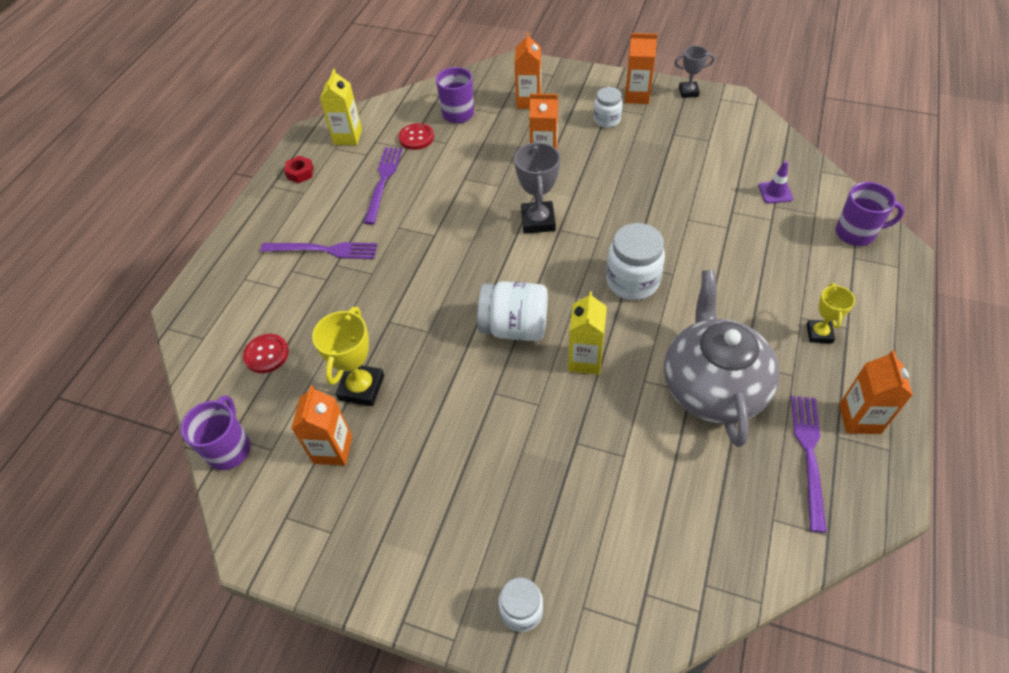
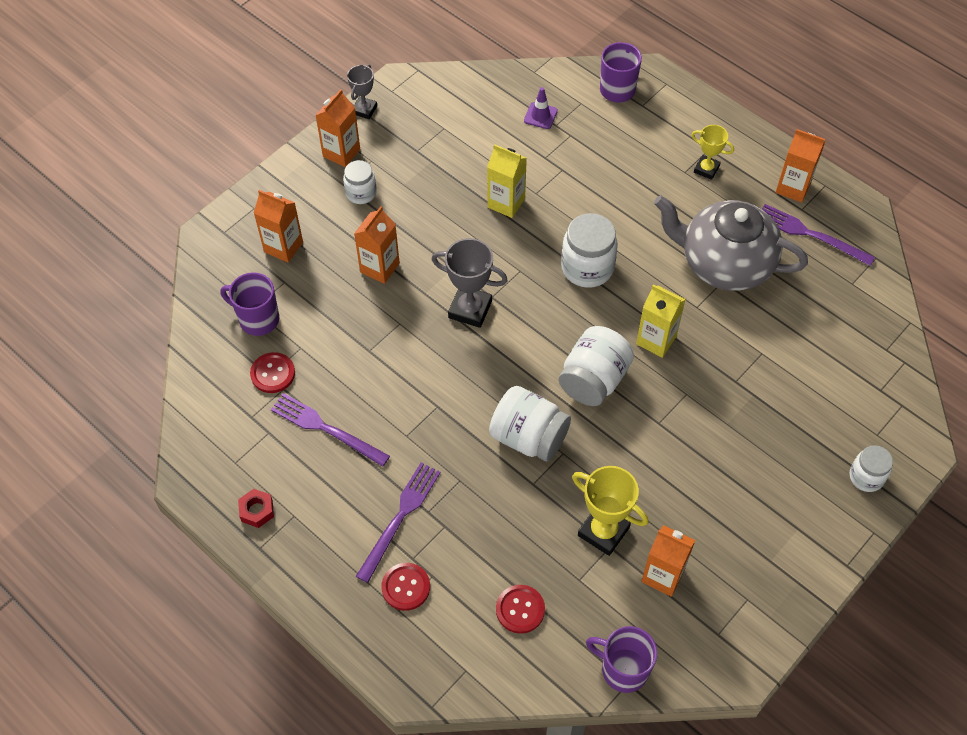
camera: 70 degrees left, 5 degrees up
yellow carton [320,69,362,145] -> yellow carton moved to [487,144,527,218]
none -> red button [381,563,430,611]
none -> white jar [489,386,571,461]

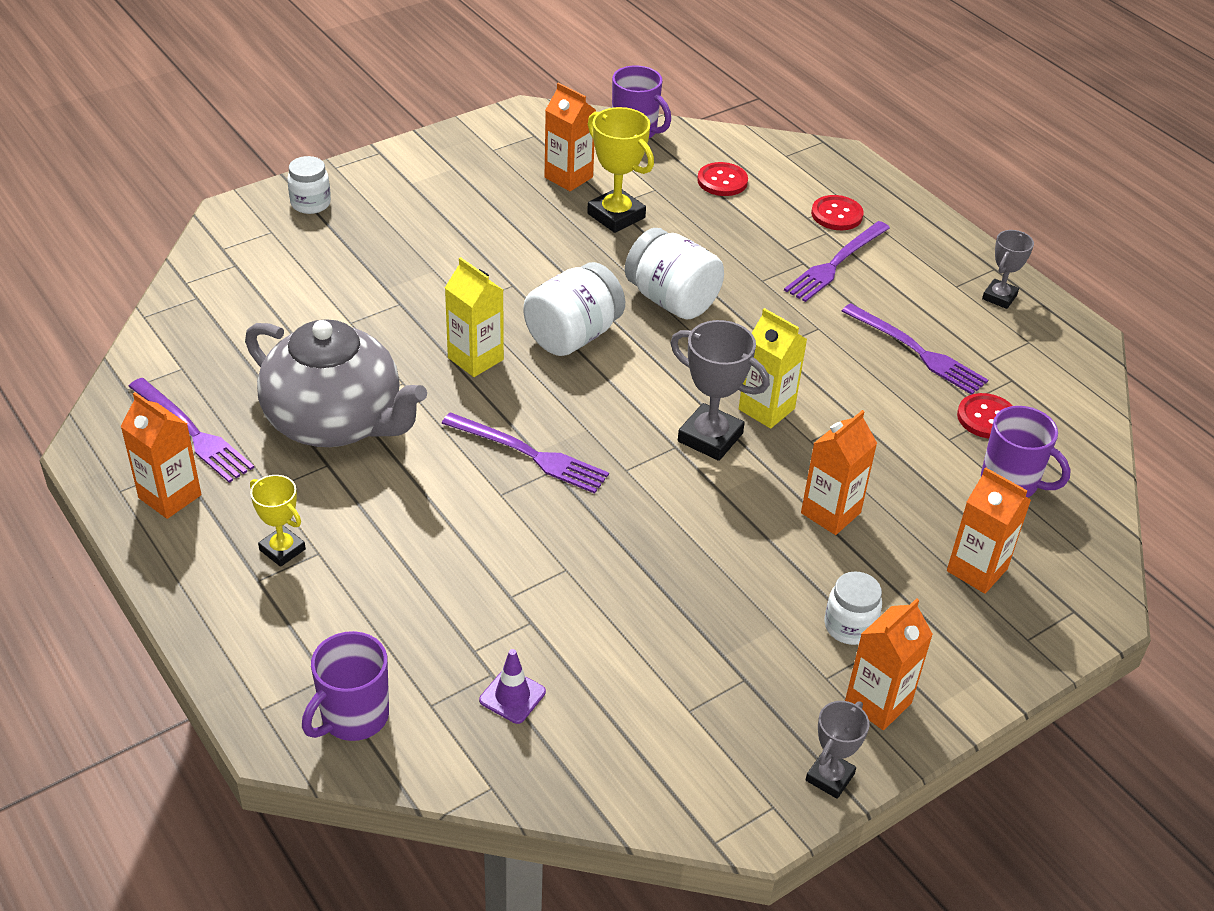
camera: 170 degrees left, 15 degrees down
red nut [238,489,274,528] -> grey trophy [982,230,1034,309]
yellow carton [487,144,527,218] -> yellow carton moved to [739,308,807,429]
white jar [561,213,618,288] -> purple fork [441,412,609,494]

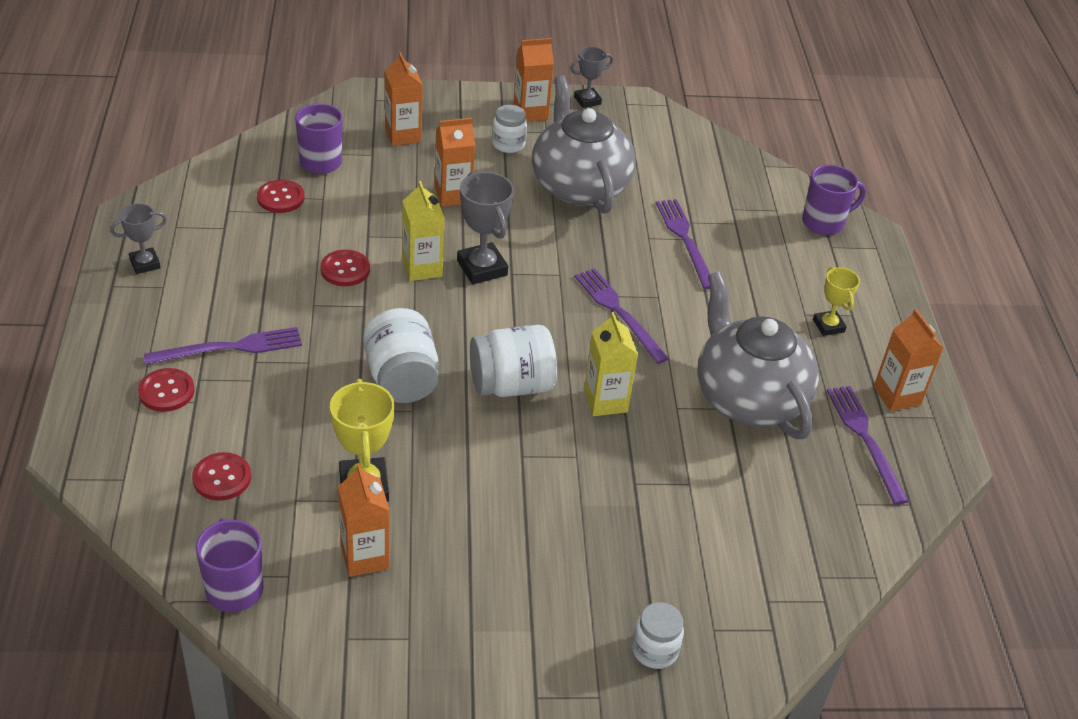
camera: 150 degrees left, 0 degrees up
purple traffic cone [479,649,546,724] -> none
purple fork [842,303,988,395] -> purple fork moved to [656,199,710,289]
none -> red button [320,250,370,286]
none -> grey teapot [532,75,635,213]

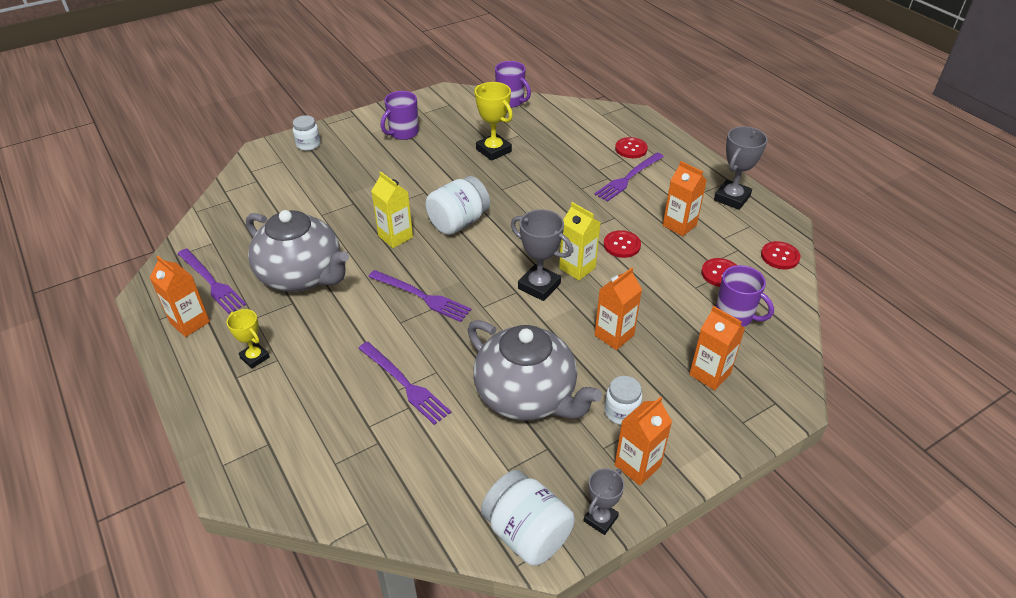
camera: 155 degrees right, 0 degrees up
grey trophy [110,203,167,274] -> grey trophy [714,126,768,210], size x1.61
red button [192,452,251,501] -> red button moved to [761,241,801,269]
orange carton [338,464,390,577] -> orange carton moved to [663,161,707,236]
white jar [363,308,439,403] -> white jar moved to [481,470,575,566]
purple mug [802,165,866,235] -> purple mug moved to [381,91,419,140]

